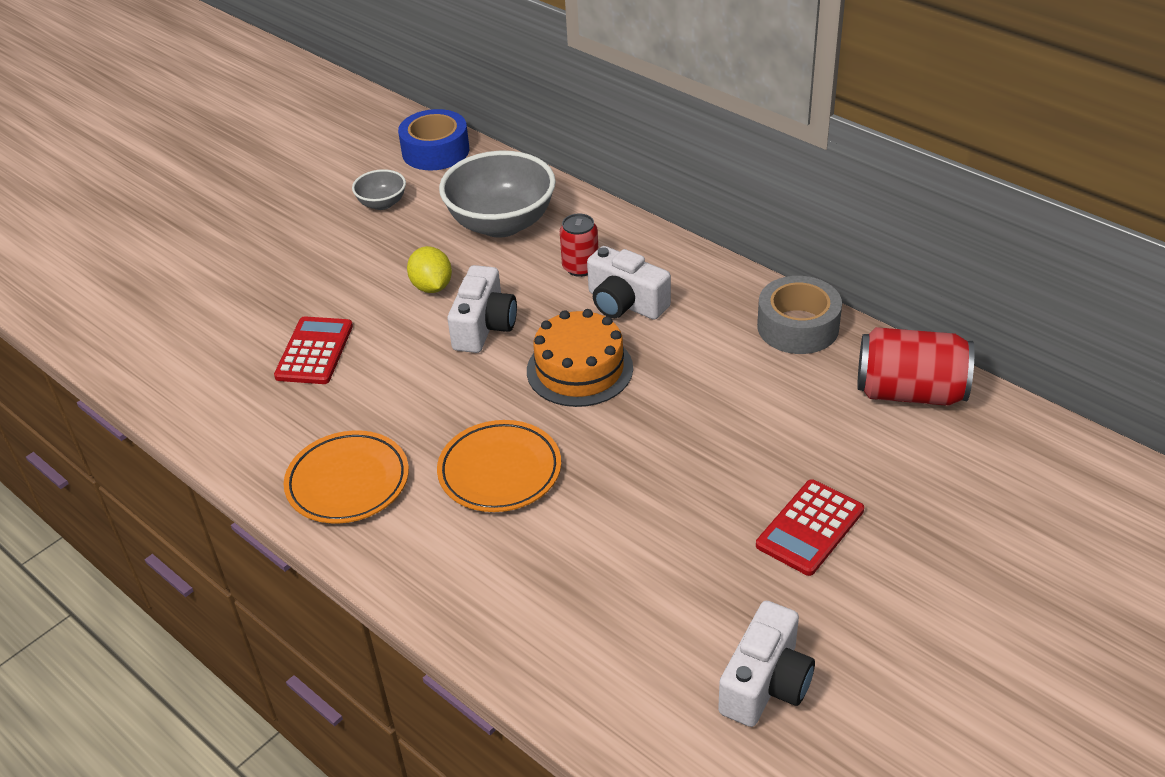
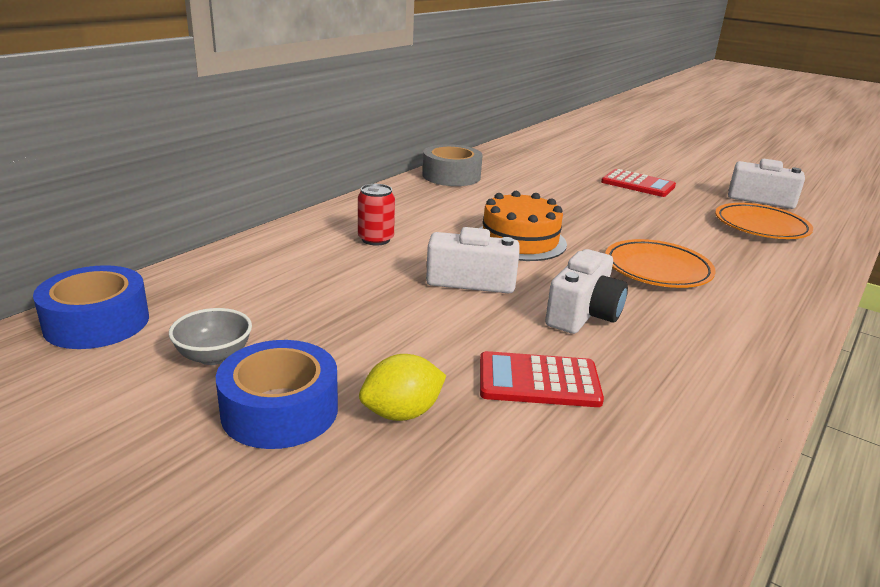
camera: 100 degrees left, 15 degrees down
orange plate [284,430,409,524] -> orange plate moved to [715,203,813,239]
yellow lemon [407,246,452,293] -> yellow lemon moved to [359,354,446,421]
grey bowl [439,151,556,238] -> none
white camera [587,246,671,320] -> white camera moved to [545,249,628,334]
red can [857,327,974,406] -> none
none -> blue tape [216,340,338,449]

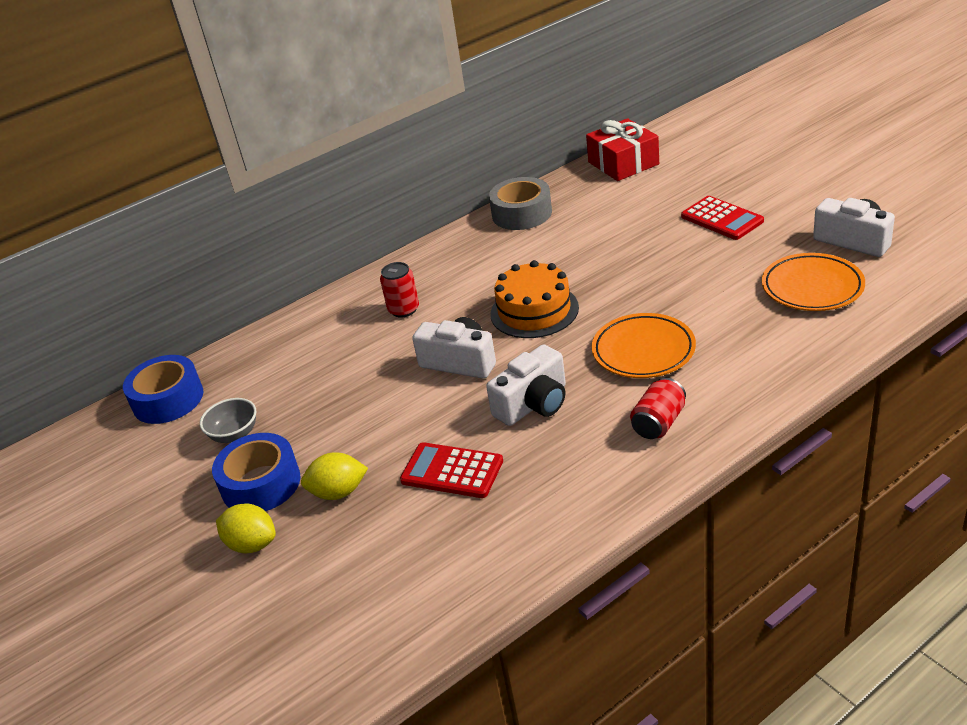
camera: 25 degrees right, 10 degrees up
none -> yellow lemon [216,503,276,553]
none -> red gift [586,118,659,181]
none -> red can [630,378,686,439]

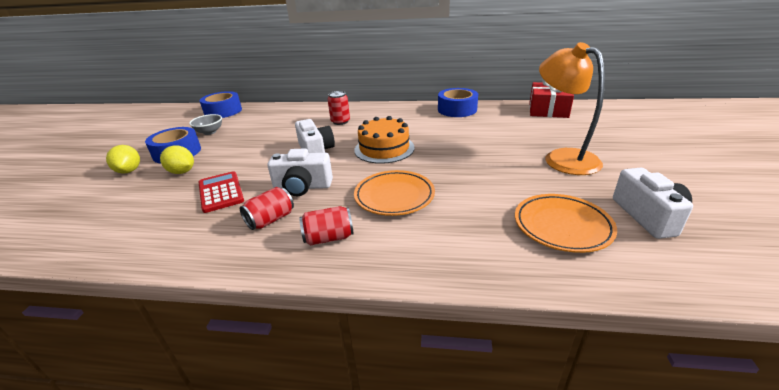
camera: 40 degrees right, 5 degrees down
grey tape [489,177,552,230] -> blue tape [438,88,478,117]
red calculator [681,196,764,240] -> orange lamp [539,42,605,175]
none -> red can [240,187,294,230]

